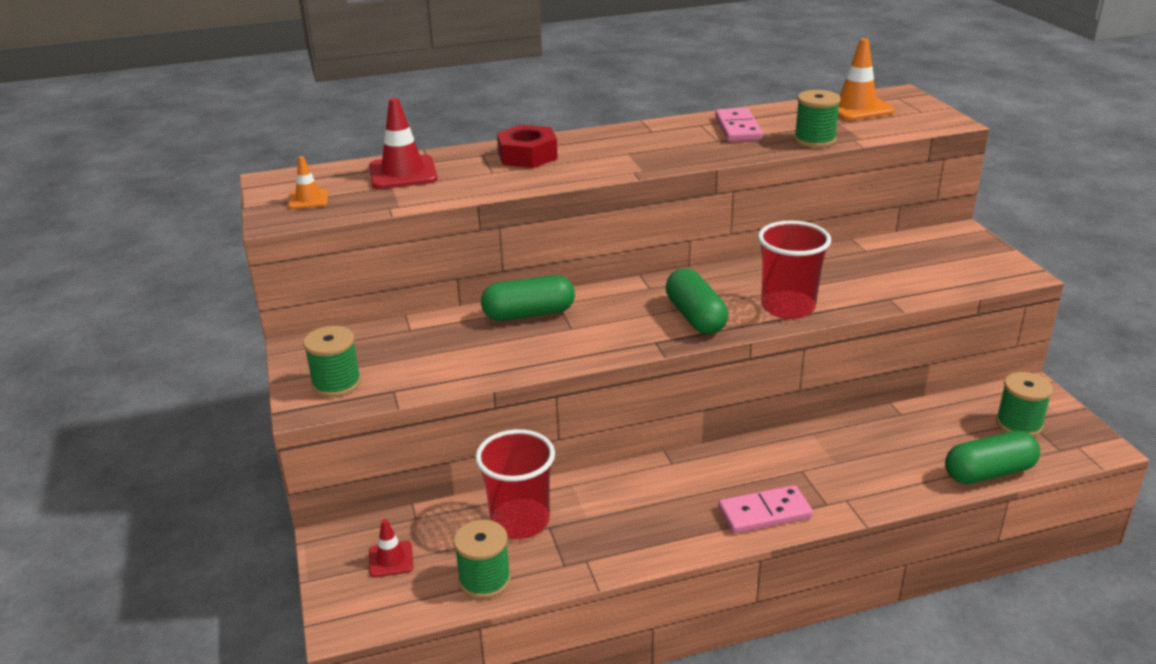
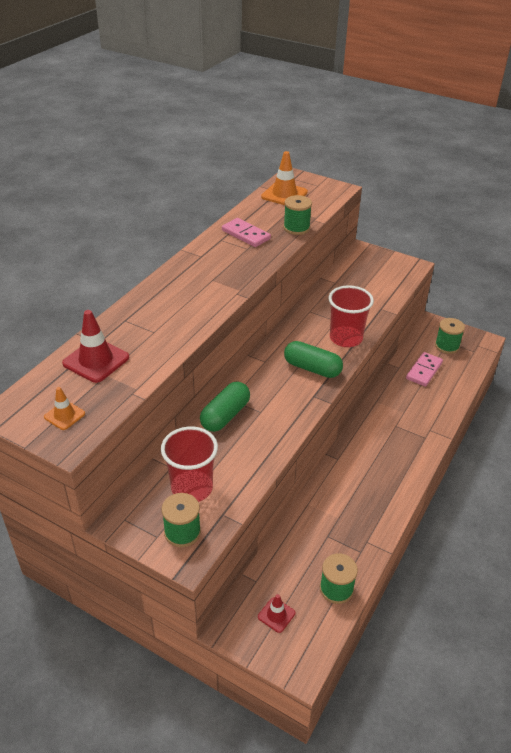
camera: 45 degrees left, 10 degrees up
red cup [475,429,555,539] -> red cup moved to [161,427,218,502]
red nut [497,125,558,168] -> none
pink domino [718,485,813,534] -> pink domino moved to [406,352,443,387]
green capsule [945,431,1040,484] -> none

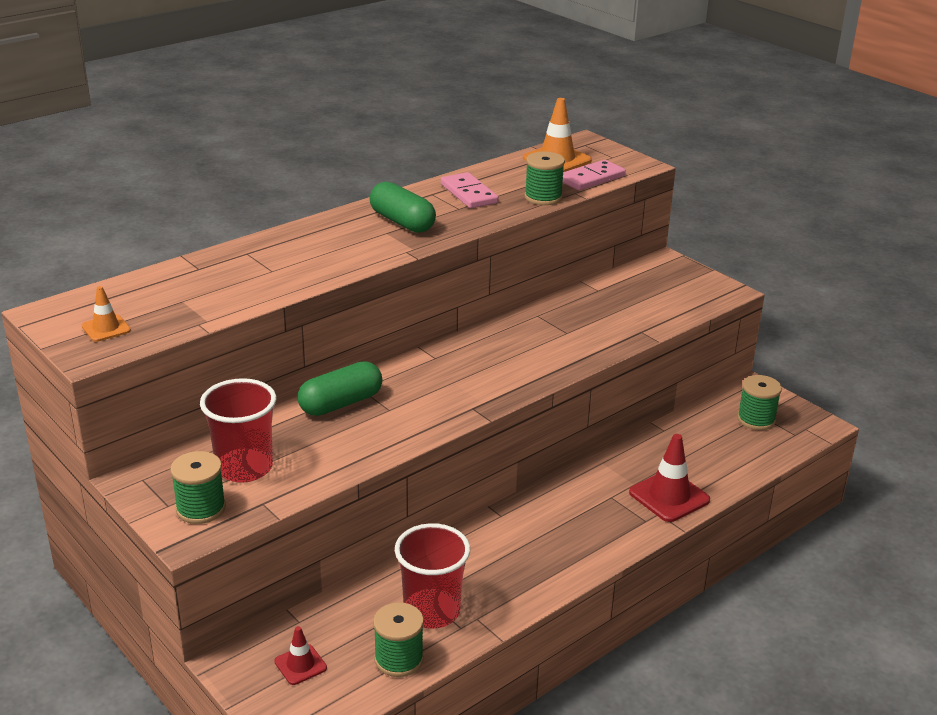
camera: 20 degrees right, 10 degrees down
red traffic cone [62,310,129,383] -> red traffic cone moved to [629,434,710,522]
green capsule [284,341,343,378] -> green capsule moved to [370,182,436,233]
red cup [328,285,374,347] -> red cup moved to [395,523,470,629]
pink domino [406,352,443,387] -> pink domino moved to [563,160,626,190]

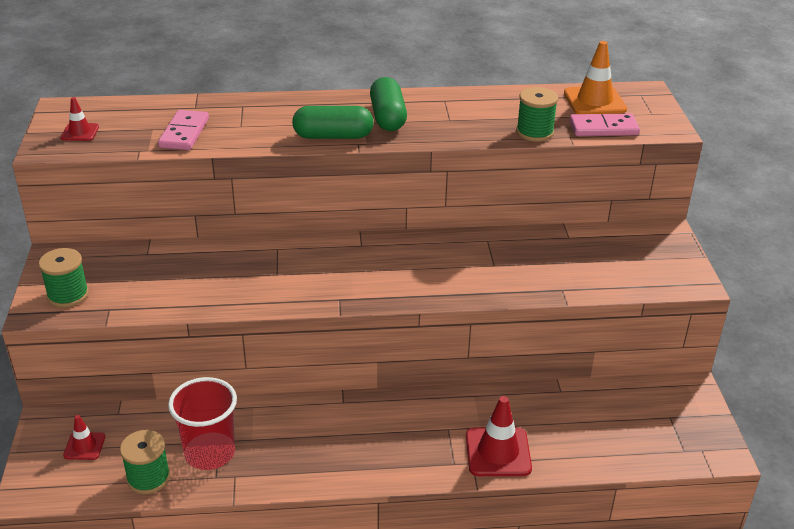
camera: 35 degrees right, 5 degrees up
orange traffic cone [82,286,131,342] -> red traffic cone [60,97,99,141]
red cup [200,378,276,483] -> none
green capsule [298,361,383,416] -> green capsule moved to [292,106,374,139]
pink domino [441,172,498,208] -> pink domino moved to [158,110,209,150]
green spool [737,375,782,430] -> none

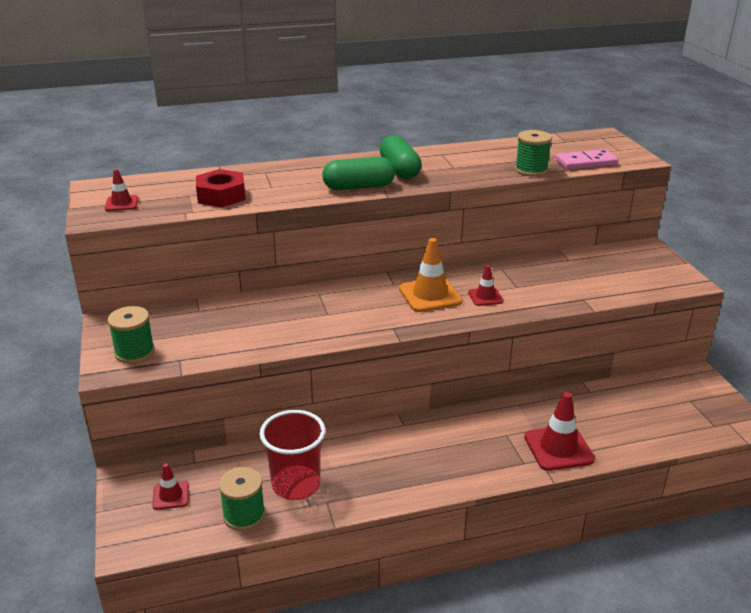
camera: 10 degrees left, 5 degrees down
pink domino [158,110,209,150] -> red nut [196,169,246,207]
orange traffic cone [564,41,627,114] -> orange traffic cone moved to [399,238,462,312]
none -> red traffic cone [468,265,503,306]

